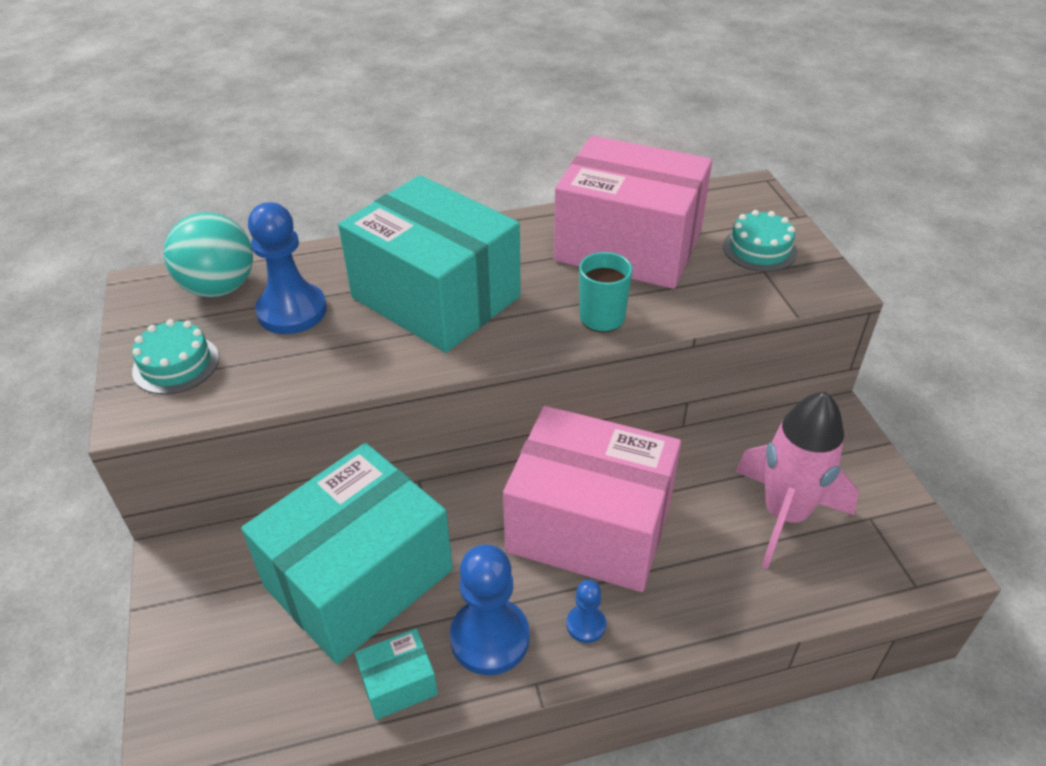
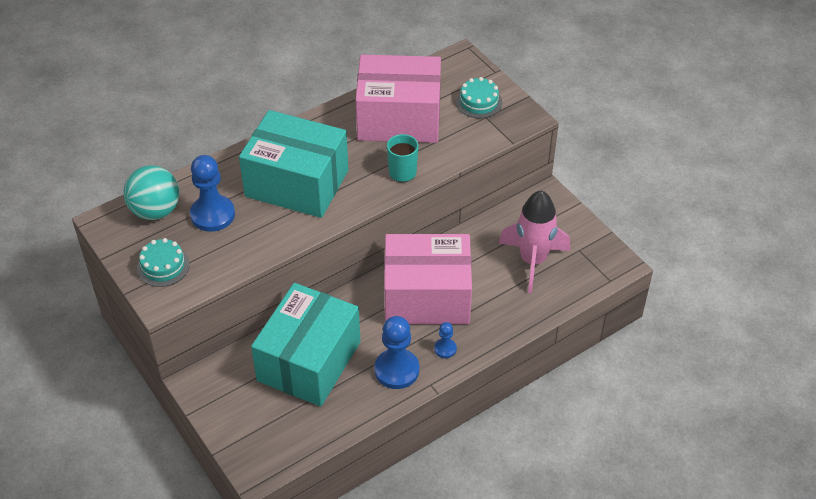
camera: 20 degrees left, 5 degrees up
turquoise box [355,628,438,720] -> none

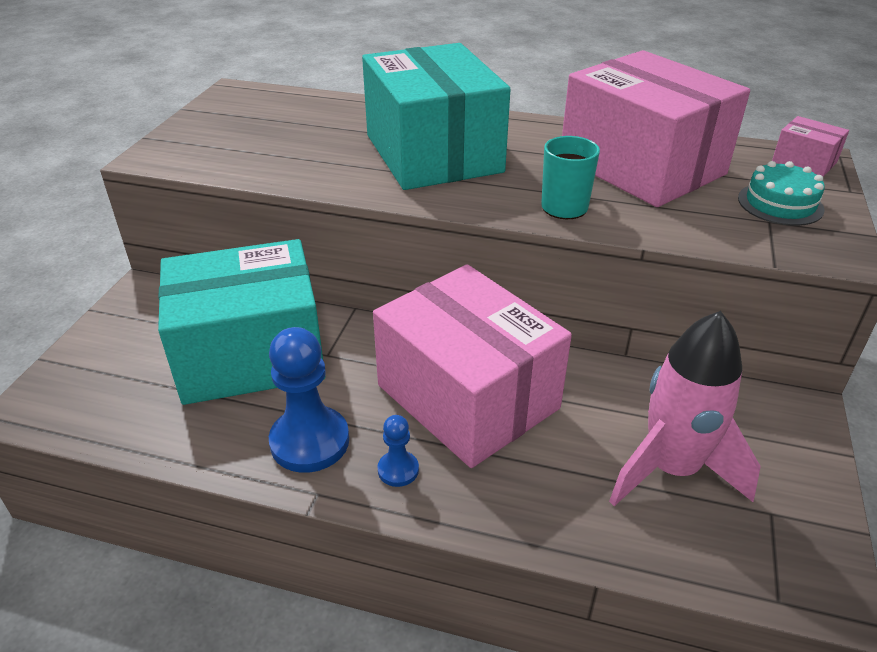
camera: 50 degrees right, 10 degrees down
turquoise ball [123,165,179,220] -> none
turquoise cake [137,238,190,287] -> none
blue pawn [190,155,235,232] -> none
none -> pink box [772,116,849,177]

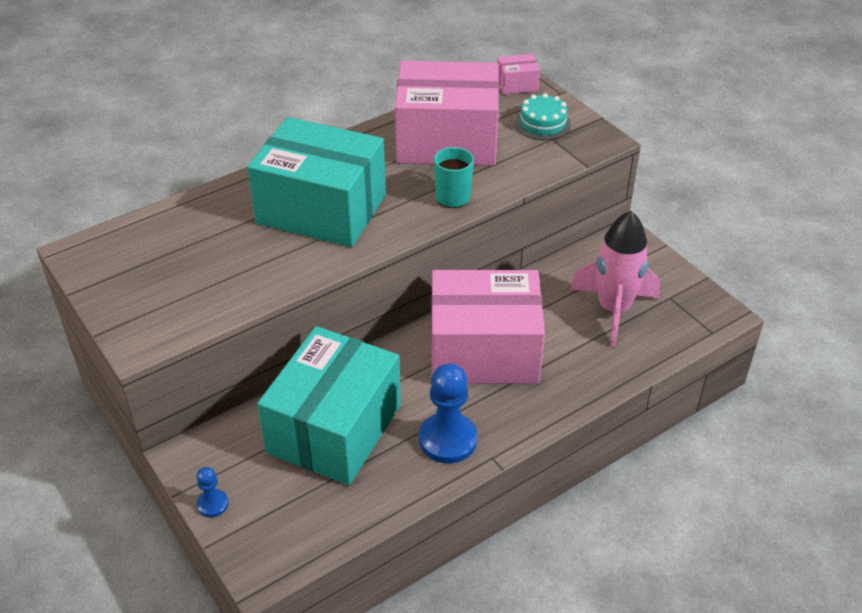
camera: 50 degrees left, 5 degrees up
blue pawn [377,415,419,487] -> blue pawn moved to [196,467,229,517]

